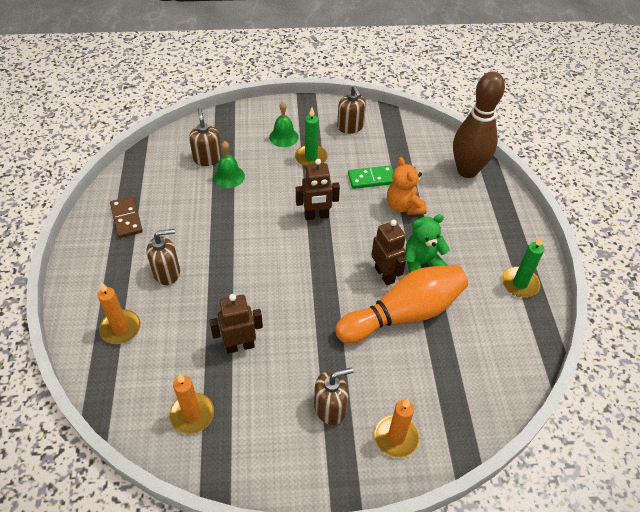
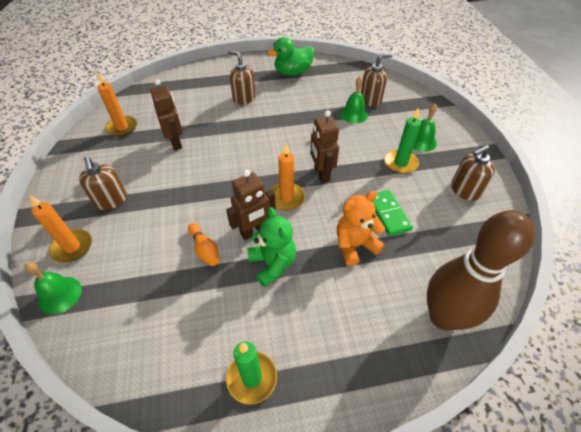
camera: 85 degrees right, 0 degrees up
orange candle [97,282,141,344] -> orange candle moved to [272,144,305,211]
brown domino [110,196,143,238] -> green duck [267,37,315,76]
brown soap dispenser [147,229,180,285] -> brown soap dispenser turned 150 degrees clockwise [228,50,256,105]
orange bowling pin [335,265,468,343] -> orange bowling pin [188,223,219,266], size x0.41
none -> green bell [24,262,82,314]

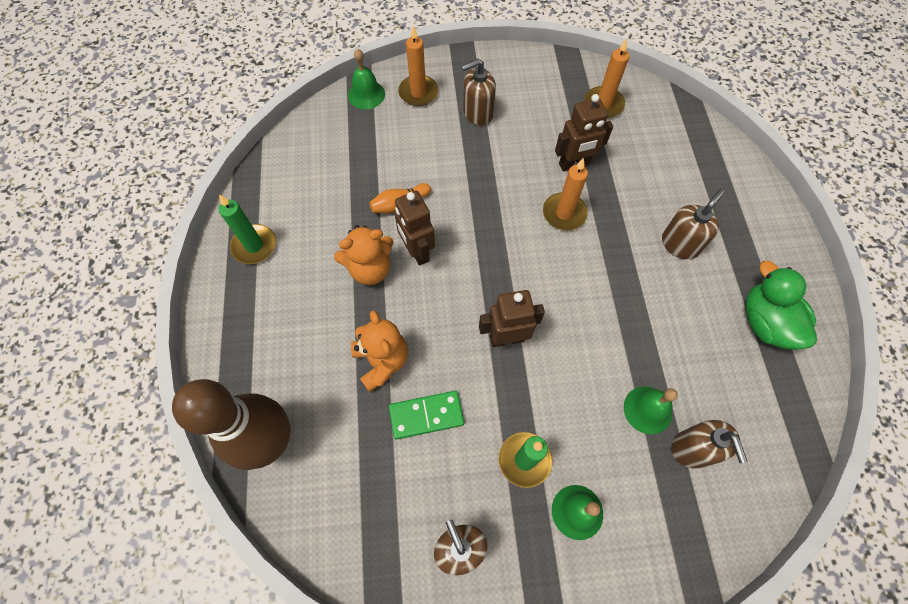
camera: 95 degrees right, 15 degrees up
green teddy bear [247,207,296,287] -> orange teddy bear [334,225,394,285]
orange candle [272,144,305,211] -> orange candle moved to [543,158,588,230]

